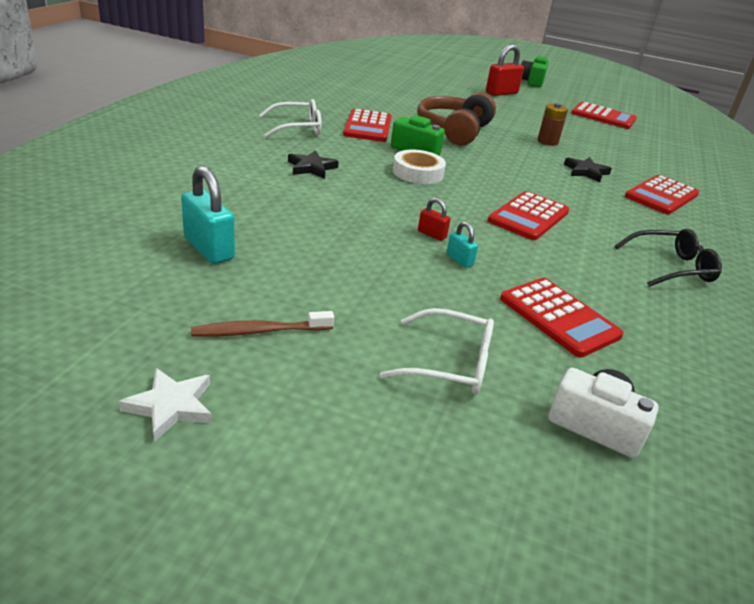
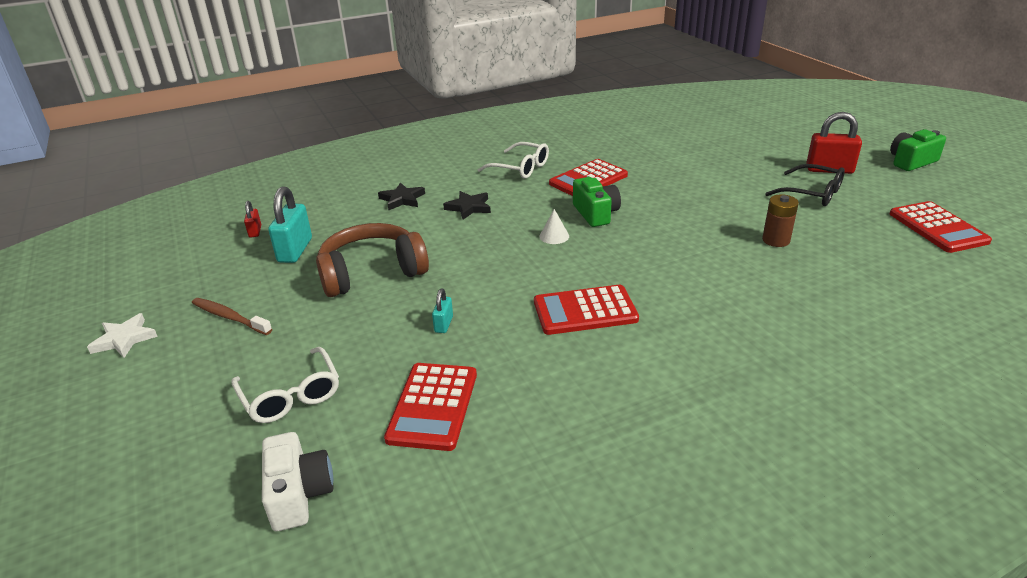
camera: 50 degrees right, 0 degrees up
white tape [393,149,446,184] -> white cone [539,209,569,244]
brown headphones [417,92,496,146] -> brown headphones moved to [316,223,429,297]
red padlock [418,198,451,241] -> red padlock moved to [244,201,261,237]
black star [564,157,612,182] -> black star moved to [378,182,425,211]
black glasses [615,229,722,287] -> black glasses moved to [765,164,845,206]
red calculator [625,175,699,214] -> none

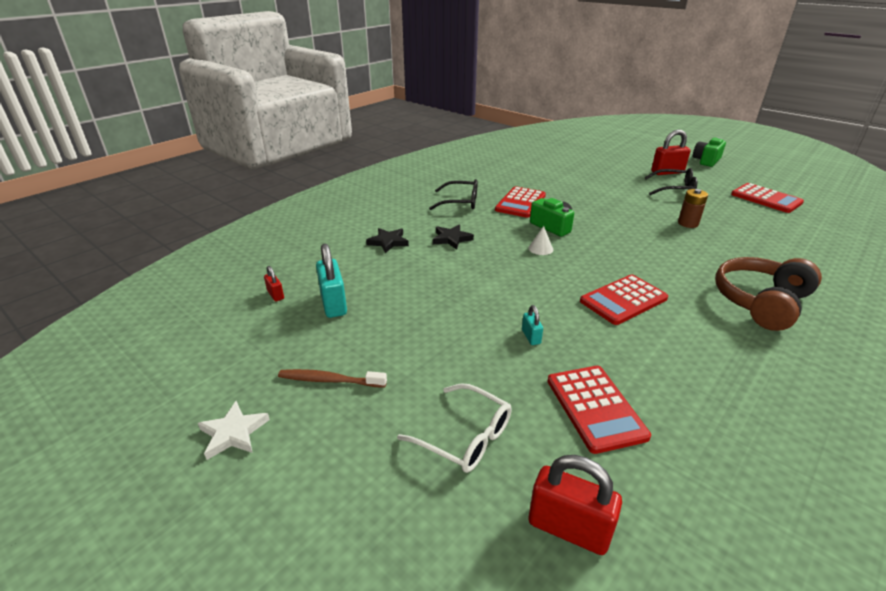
camera: 25 degrees left, 0 degrees up
white camera [262,432,333,531] -> red padlock [528,455,622,555]
brown headphones [316,223,429,297] -> brown headphones moved to [715,257,822,331]
white glasses [477,142,549,179] -> black glasses [429,179,478,210]

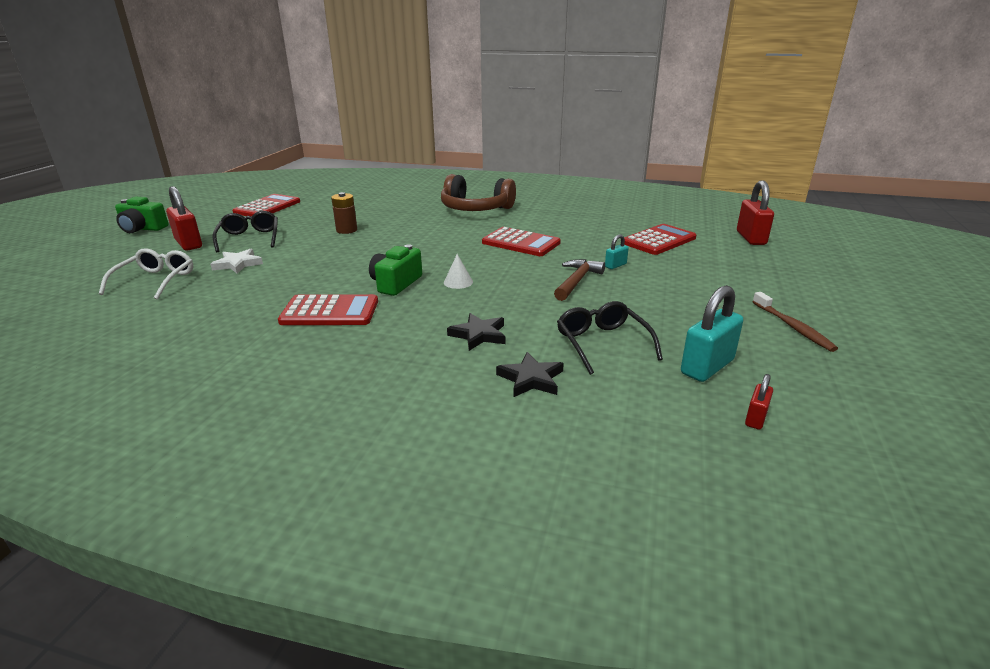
camera: 115 degrees left, 5 degrees down
white star [198,401,270,460] -> white star moved to [210,249,263,274]
white glasses [397,383,512,473] -> white glasses moved to [99,248,194,300]
black glasses [429,179,478,210] -> black glasses moved to [557,301,663,375]
none -> brown hammer [554,259,605,301]

